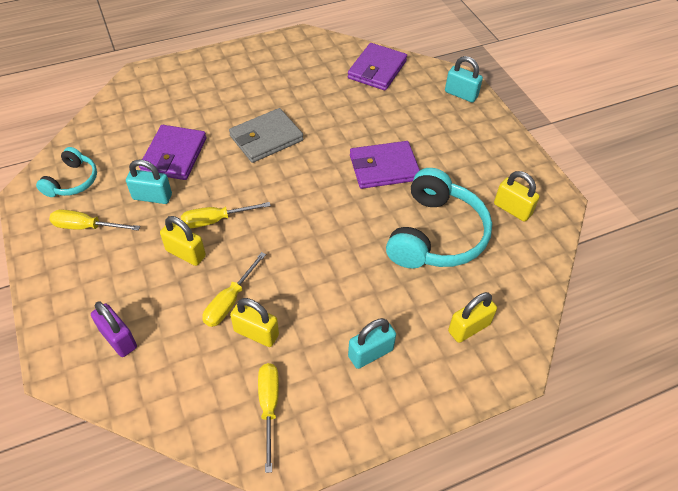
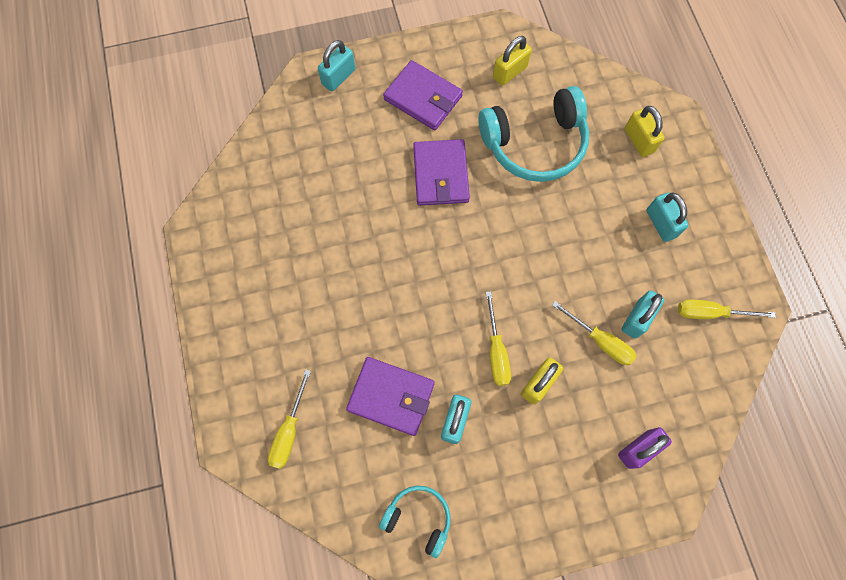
camera: 80 degrees left, 20 degrees up
yellow screwdriver [49,209,140,231] -> yellow screwdriver moved to [268,369,311,469]
grey wallet [229,108,303,163] -> none
yellow padlock [230,298,279,347] -> turquoise padlock [622,290,664,339]
purple wallet [348,43,407,91] -> purple wallet moved to [383,60,463,130]
turquoise headphones [386,168,492,268] -> turquoise headphones turned 135 degrees clockwise [478,86,589,182]

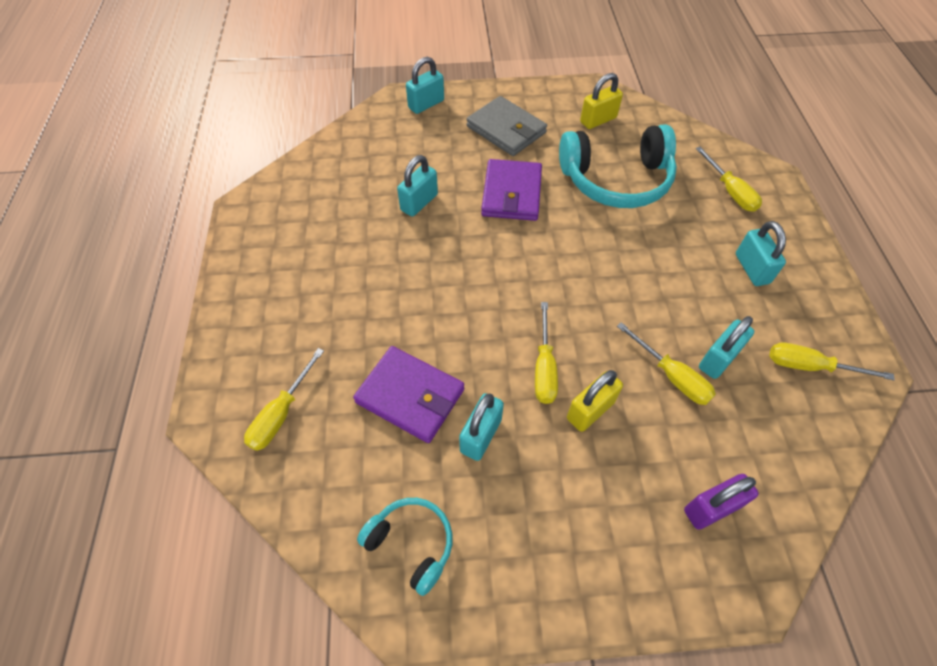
camera: 10 degrees right, 15 degrees down
purple wallet [383,60,463,130] -> grey wallet [466,96,547,156]
yellow padlock [625,106,664,157] -> yellow screwdriver [696,147,762,212]
none -> turquoise padlock [397,155,438,217]

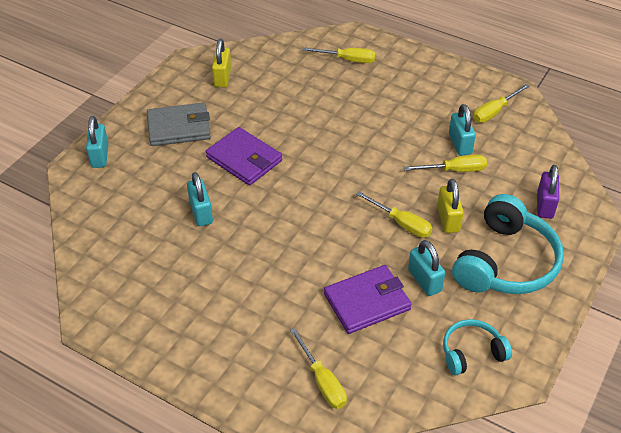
camera: 55 degrees left, 10 degrees down
turquoise headphones [559,125,677,208] -> turquoise headphones moved to [452,194,564,294]
turquoise padlock [736,221,786,286] -> none

